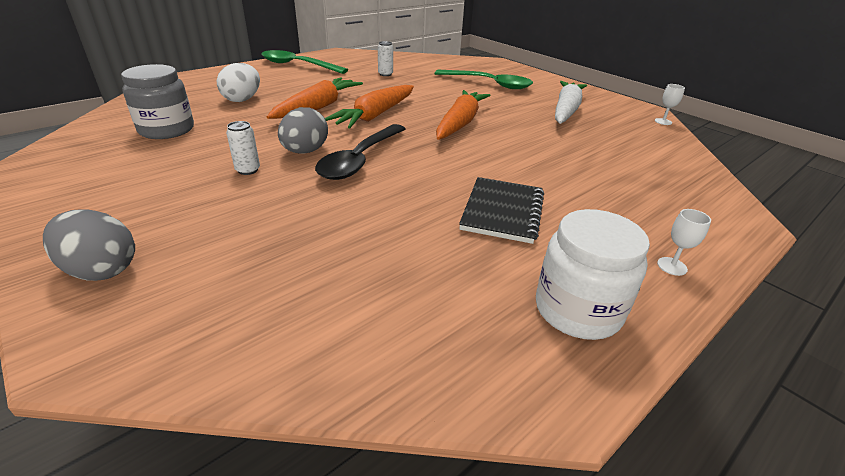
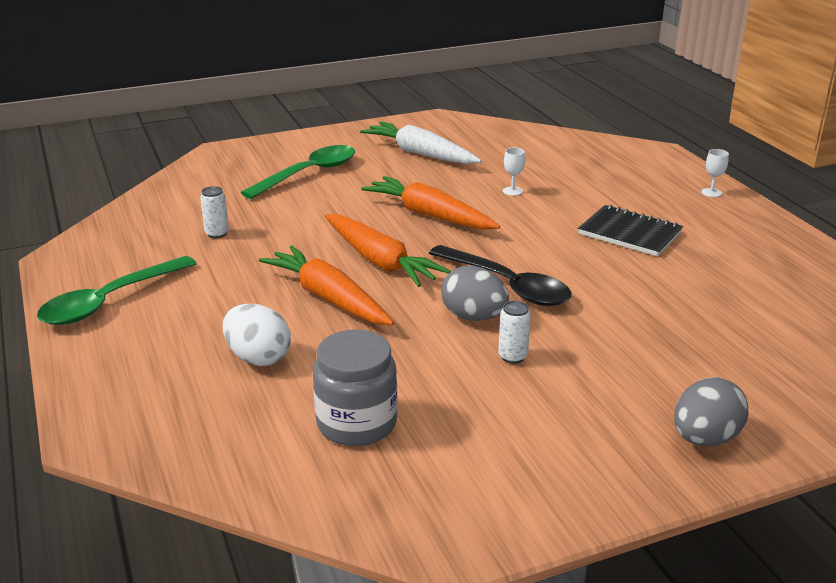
camera: 70 degrees left, 5 degrees down
white jar [536,209,650,340] -> none
white goblet [655,84,685,125] -> white goblet moved to [503,148,525,196]

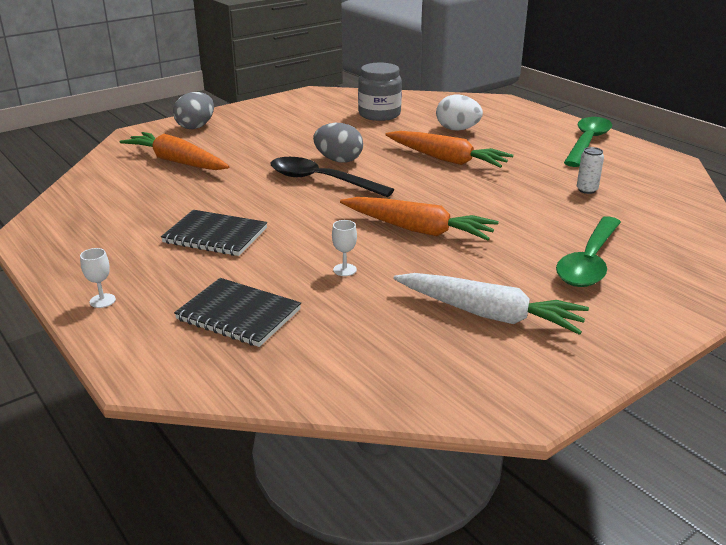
camera: 165 degrees right, 0 degrees up
orange carrot [325,214,450,287] -> orange carrot moved to [119,132,229,170]
white can [498,301,531,364] -> none
none -> black notebook [174,278,301,347]

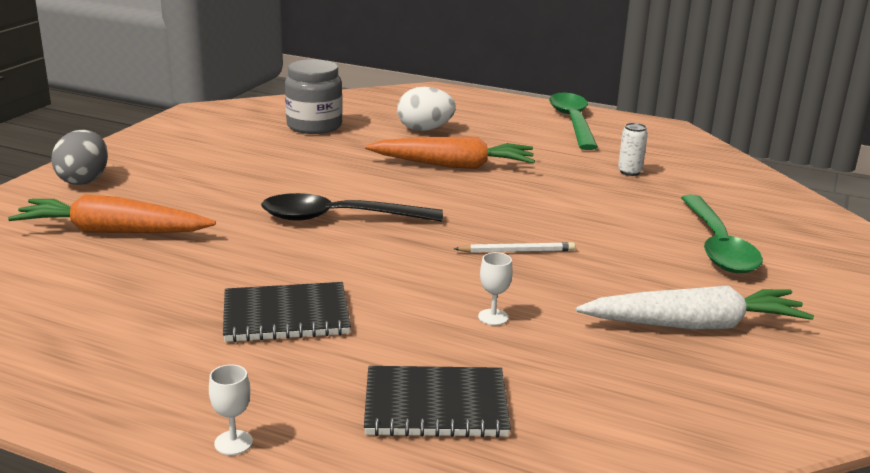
camera: 30 degrees left, 5 degrees down
grey egg [313,123,363,163] -> none
orange carrot [340,197,499,240] -> white pencil [454,242,575,253]

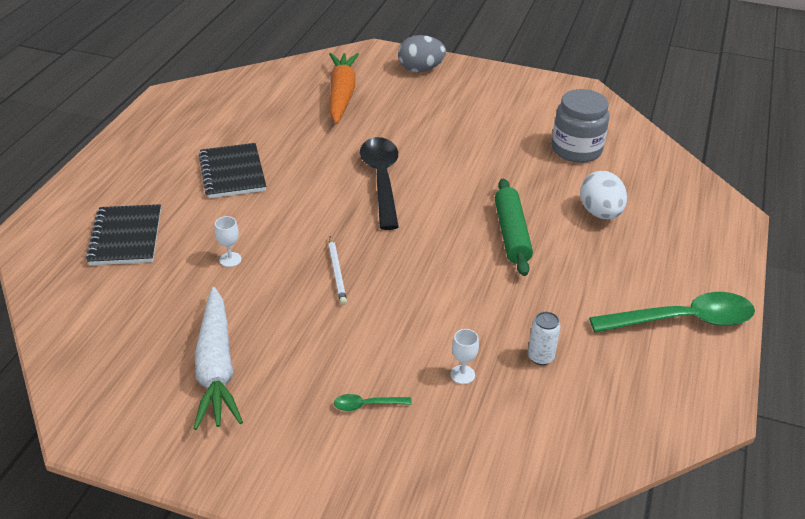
camera: 85 degrees right, 15 degrees up
white goblet [209,364,253,455] -> white goblet moved to [450,329,479,384]
orange carrot [365,137,535,169] -> green rolling pin [495,179,533,276]
green spoon [681,195,763,273] -> green spoon [334,394,412,411], size x0.42

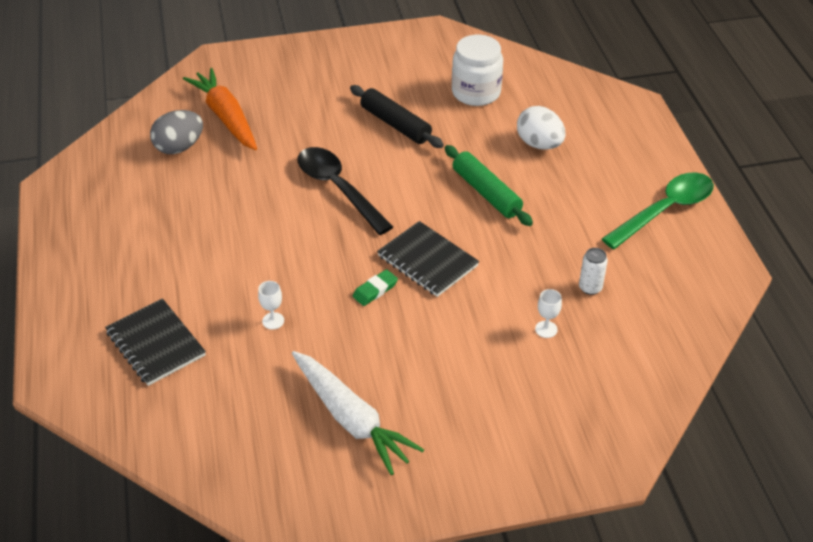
camera: 30 degrees left, 5 degrees up
black notebook [199,143,266,198] -> black notebook moved to [377,221,479,297]
white pencil [328,236,347,305] -> green eraser [353,269,398,306]
green spoon [334,394,412,411] -> none
grey egg [398,35,446,72] -> grey egg moved to [150,110,203,154]
grey jar [552,89,610,163] -> white jar [452,35,503,106]
none -> black rolling pin [350,85,444,148]

